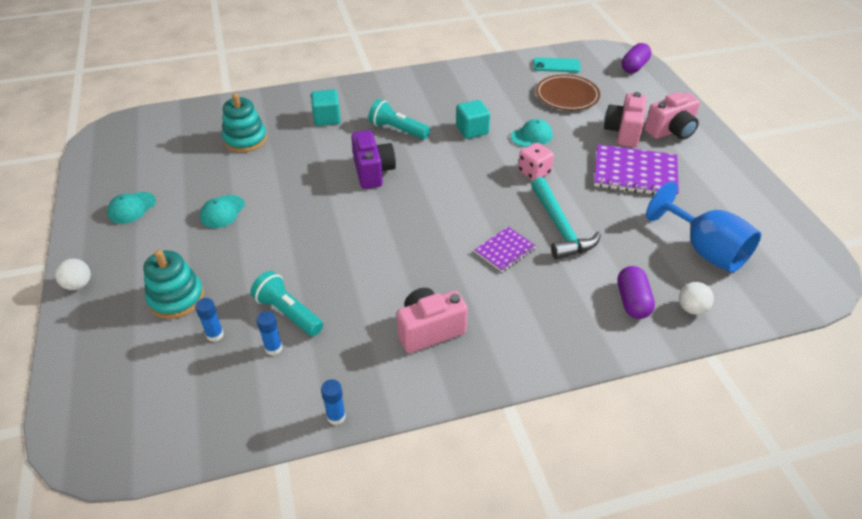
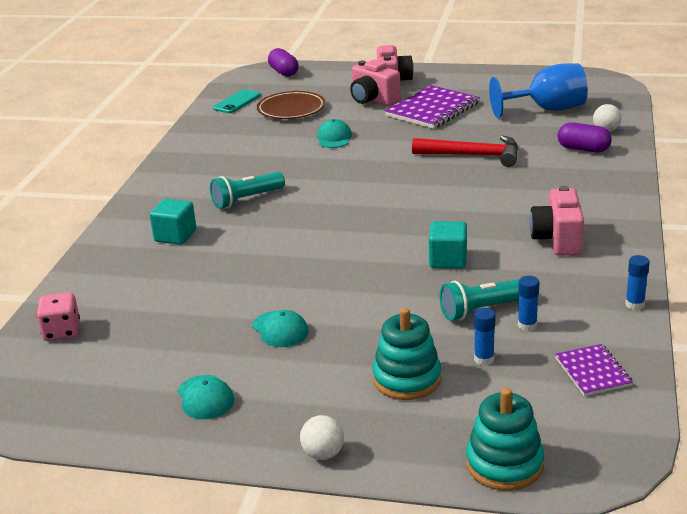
camera: 60 degrees left, 15 degrees down
turquoise stacking toy [222,93,267,153] -> turquoise stacking toy moved to [466,388,544,491]
purple camera [351,130,396,189] -> none
turquoise cube [456,100,490,139] -> turquoise cube moved to [429,221,467,269]
purple notebook [474,227,536,272] -> purple notebook moved to [555,344,633,396]
pink dice [518,142,554,181] -> pink dice moved to [37,292,80,341]
turquoise hammer [531,177,601,260] -> red hammer [412,135,518,167]

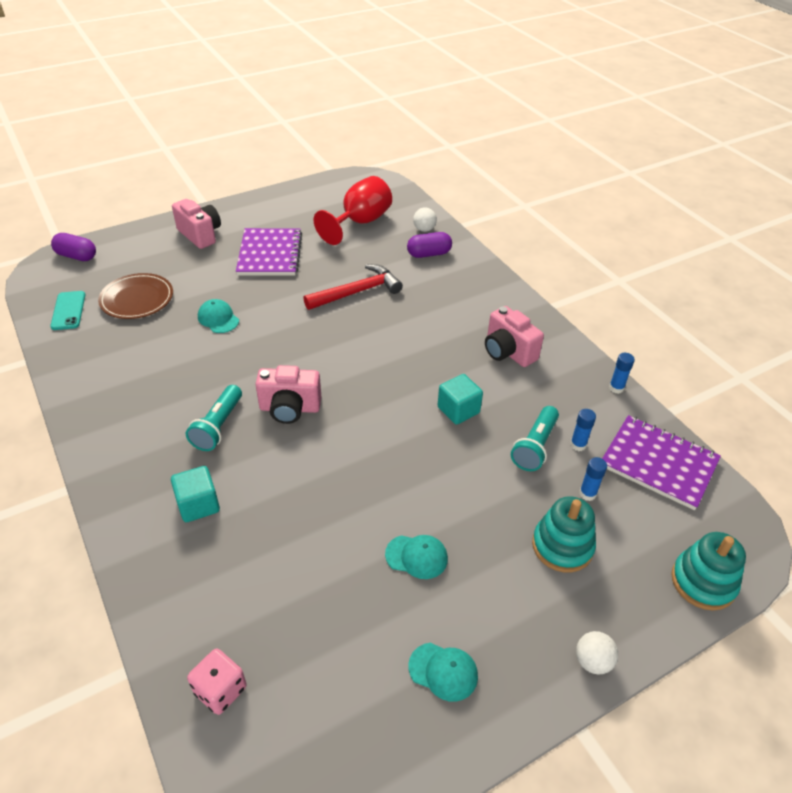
camera: 45 degrees left, 15 degrees up
pink camera [350,60,401,106] -> pink camera moved to [255,365,321,424]
blue goblet [489,63,588,118] -> red goblet [314,176,392,245]
purple notebook [555,344,633,396] -> purple notebook [602,415,721,510], size x1.81

